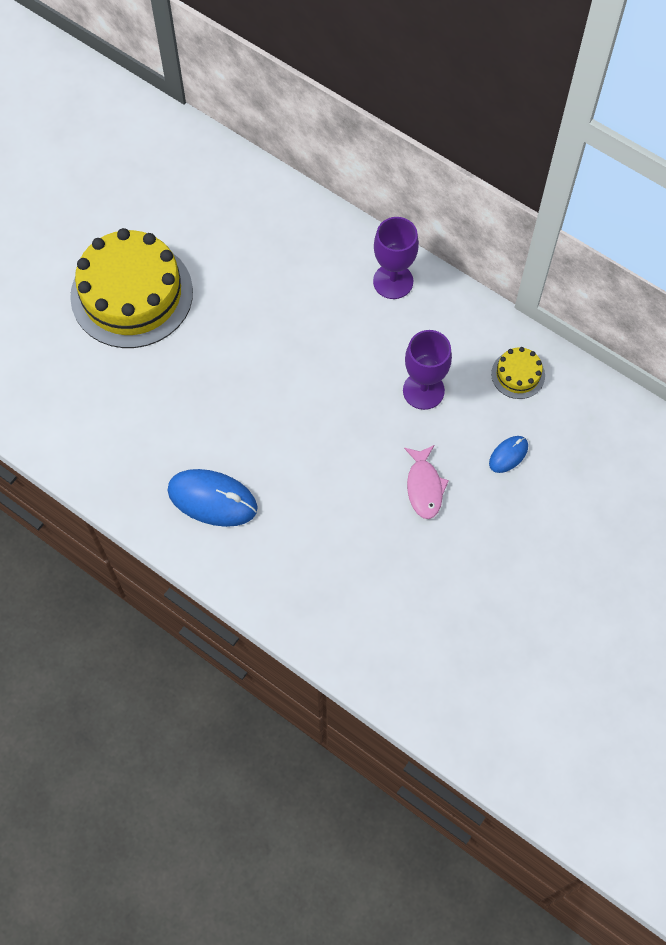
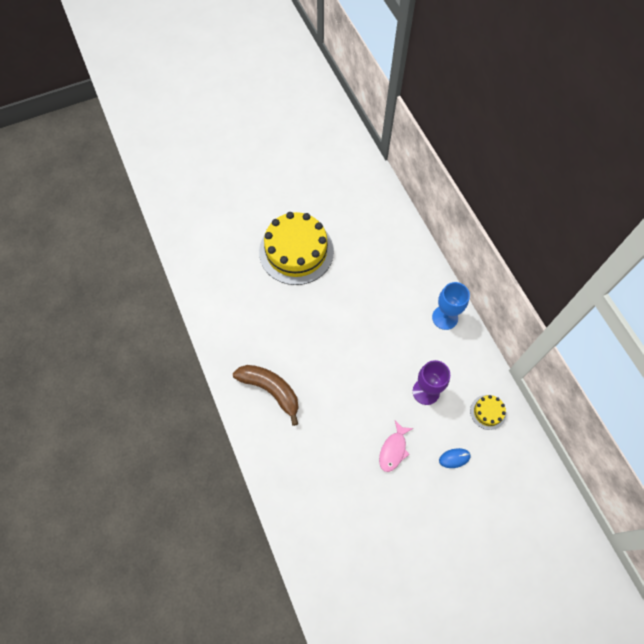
camera: 30 degrees right, 0 degrees up
blue mouse [167,469,258,527] -> brown banana [233,365,299,426]
purple goblet [373,217,419,299] -> blue goblet [432,282,470,330]

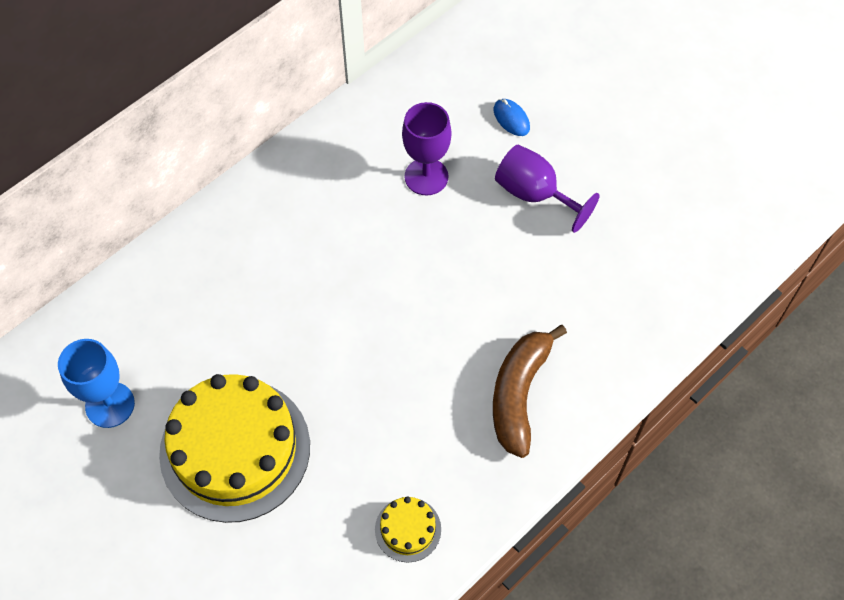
camera: 110 degrees left, 5 degrees down
pink fish [379,421,413,472] -> purple goblet [495,145,600,233]
blue goblet [432,282,470,330] -> blue goblet moved to [58,339,135,428]
yellow cake [470,395,506,430] -> yellow cake moved to [375,496,441,563]

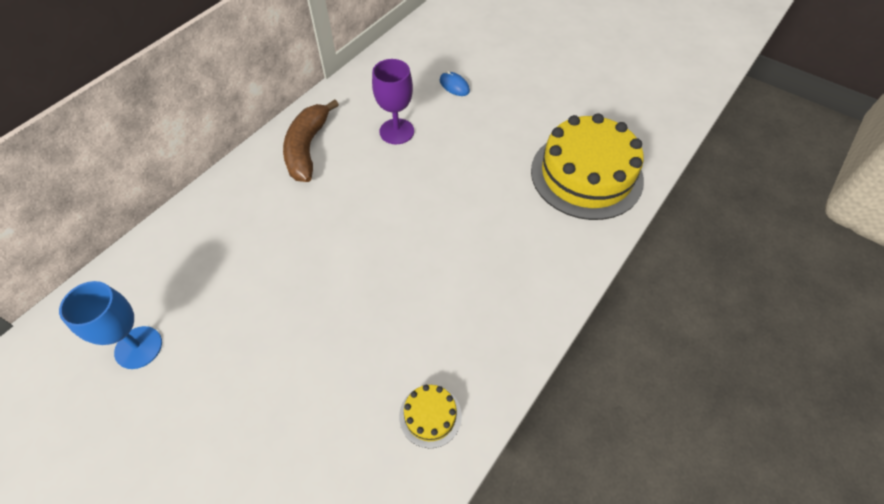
camera: 10 degrees left, 5 degrees down
yellow cake [159,374,310,523] -> yellow cake moved to [531,113,644,220]
brown banana [493,325,567,458] -> brown banana moved to [283,99,339,182]
purple goblet [495,145,600,233] -> none

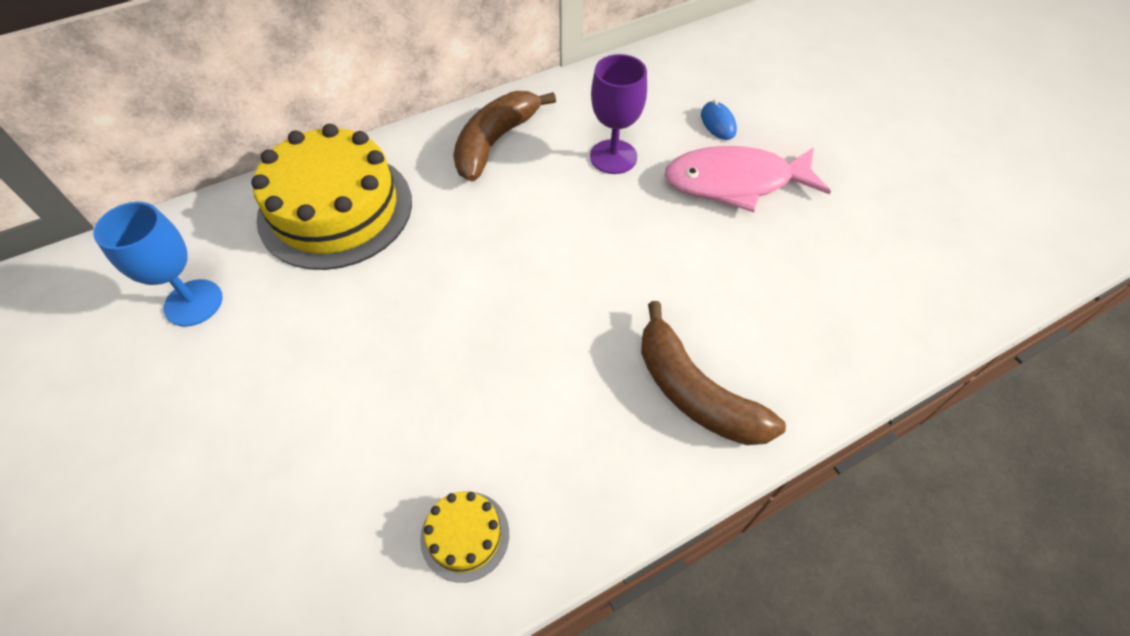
camera: 25 degrees right, 0 degrees up
yellow cake [531,113,644,220] -> yellow cake moved to [251,124,412,270]
none -> brown banana [641,301,786,445]
none -> pink fish [665,146,831,212]

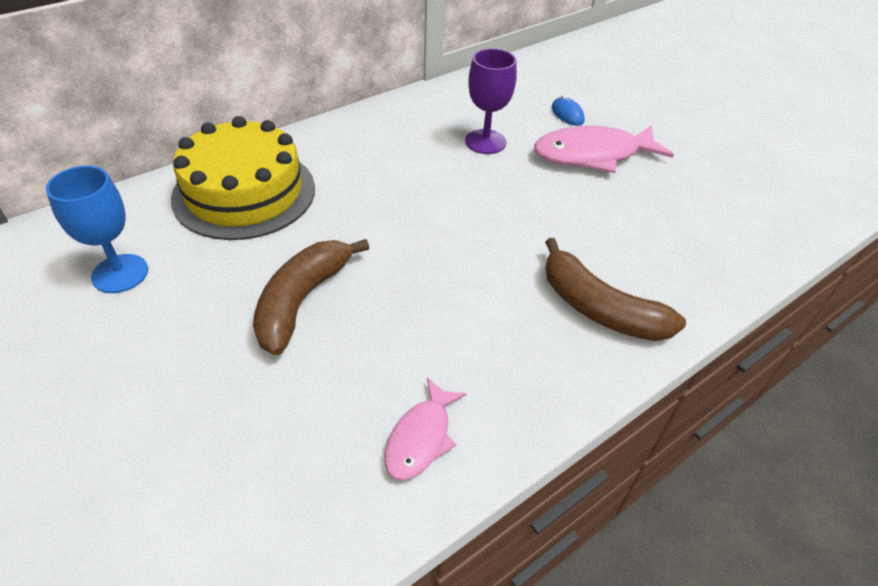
camera: 10 degrees left, 10 degrees down
yellow cake [420,492,509,583] -> pink fish [385,378,467,481]
brown banana [453,91,556,181] -> brown banana moved to [253,239,369,355]

